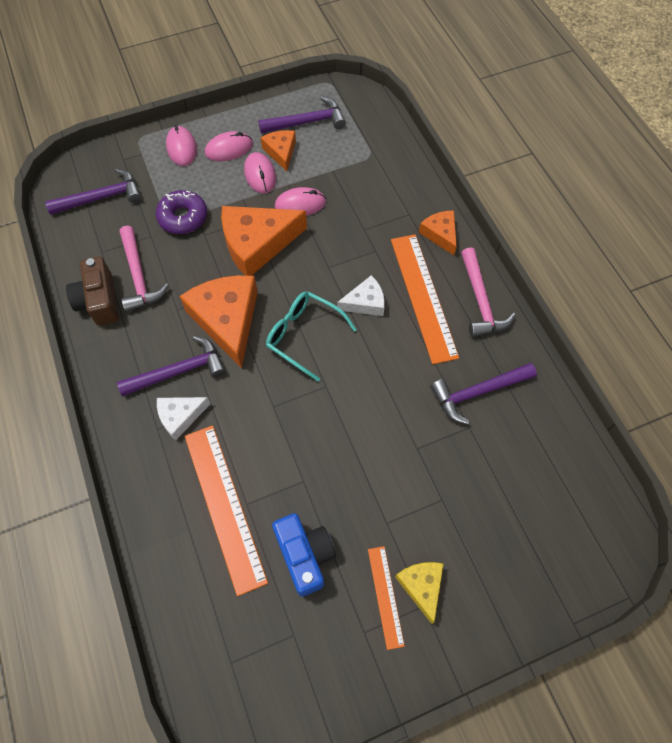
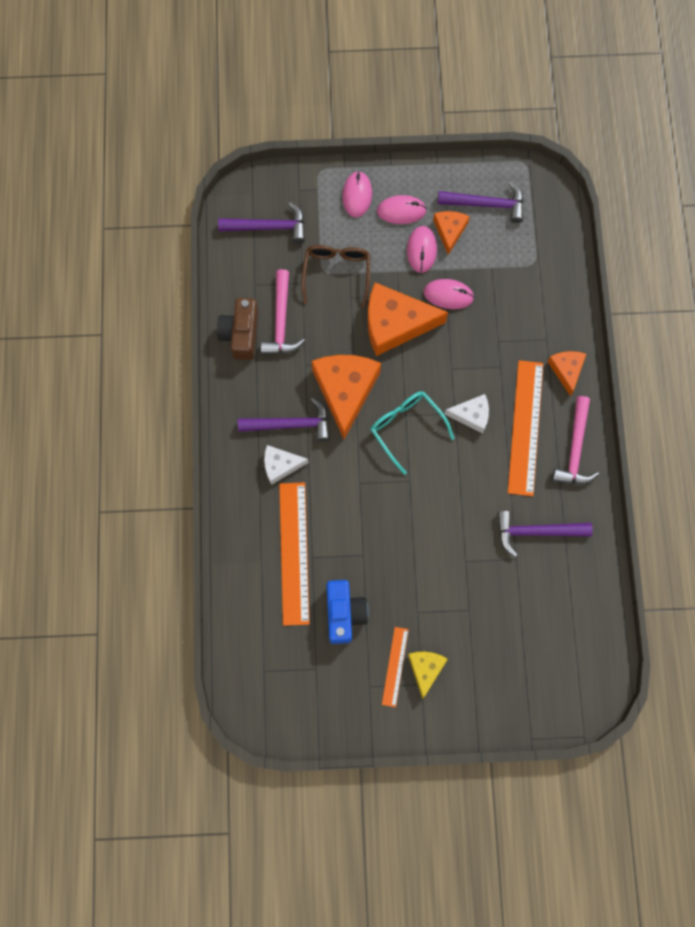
camera: 20 degrees right, 10 degrees up
purple donut [156,190,207,234] -> brown glasses [301,245,370,308]

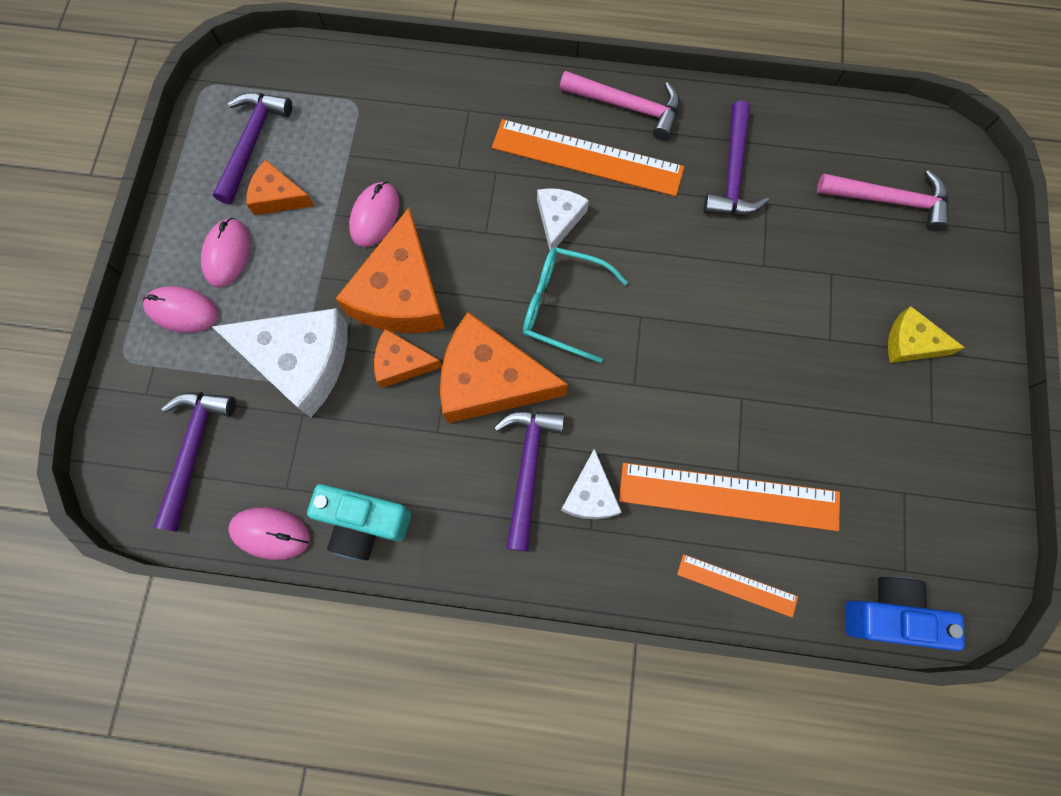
camera: 80 degrees left, 0 degrees up
brown camera [217,298,258,360] -> turquoise camera [307,484,411,560]
pink hammer [261,269,305,354] -> pink hammer moved to [817,170,949,231]
brown glasses [301,245,370,308] -> white cheese [212,308,347,417]
blue camera [326,580,369,644] -> blue camera moved to [845,576,965,651]
turquoise glasses [371,391,454,475] -> turquoise glasses turned 45 degrees clockwise [523,247,628,363]
orange ruler [382,627,409,707] -> orange ruler moved to [677,554,798,618]
pink mouse [407,226,437,273] -> pink mouse moved to [228,507,310,560]
orange cheese [548,351,586,397] -> orange cheese moved to [374,329,442,388]

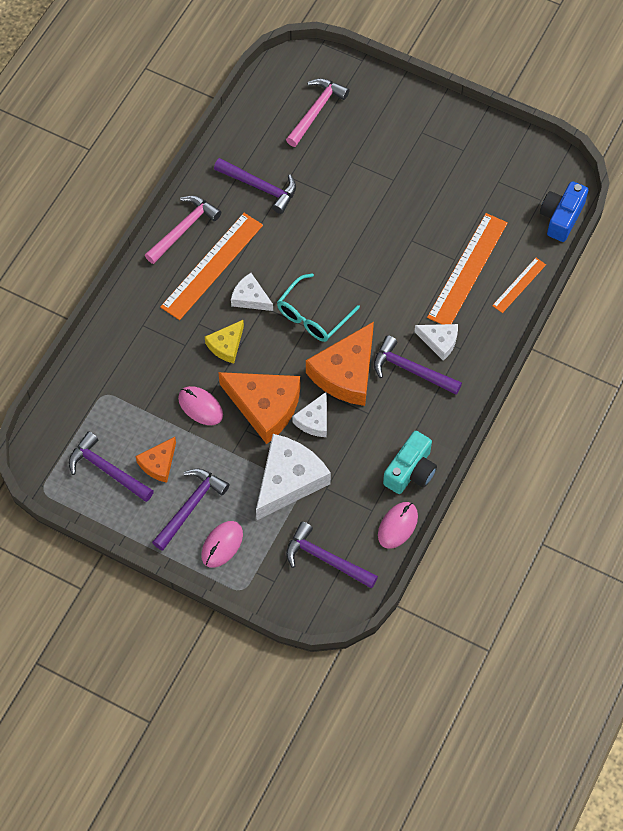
camera: 70 degrees left, 10 degrees down
pink mouse [201,218,250,288] -> purple hammer [152,468,230,551]
orange cheese [374,329,442,388] -> white cheese [292,391,327,437]
yellow cheese [888,306,965,363] -> yellow cheese moved to [205,320,244,363]

